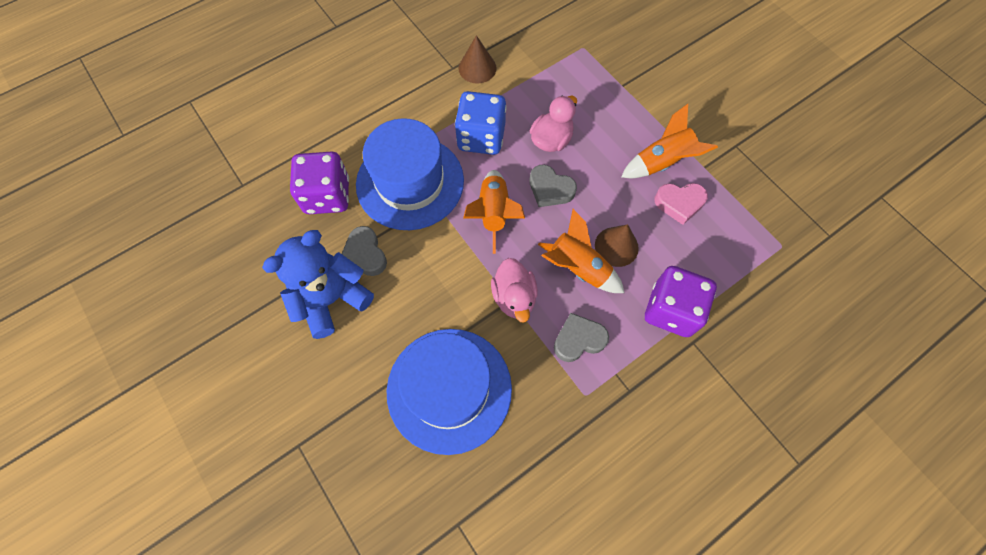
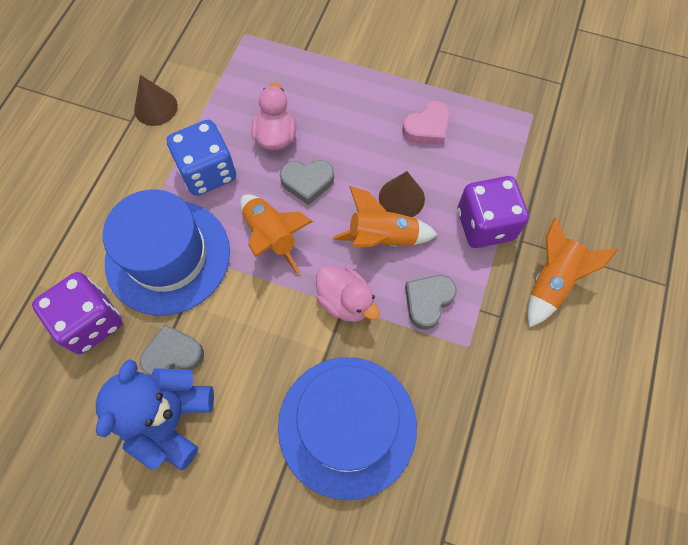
camera: 35 degrees left, 0 degrees up
grey heart [342,226,387,276] -> grey heart turned 135 degrees clockwise [140,324,204,376]
orange rocket [621,104,718,178] -> orange rocket moved to [527,217,618,328]

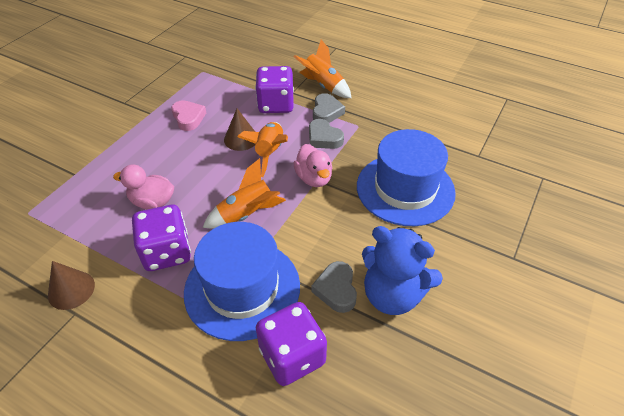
camera: 80 degrees left, 20 degrees down
blue dice [167,120,236,196] -> purple dice [132,205,191,271]
grey heart [280,160,334,205] -> grey heart moved to [313,93,345,123]
pink duck [316,265,380,322] -> pink duck turned 105 degrees clockwise [293,144,333,187]

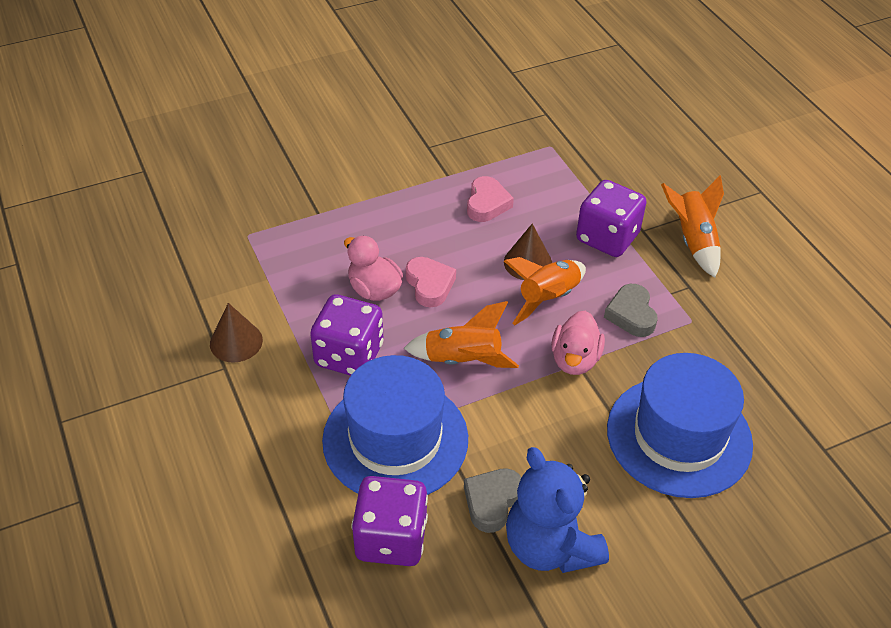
camera: 35 degrees right, 0 degrees up
grey heart [313,93,345,123] -> none
none -> pink heart [406,257,456,307]

